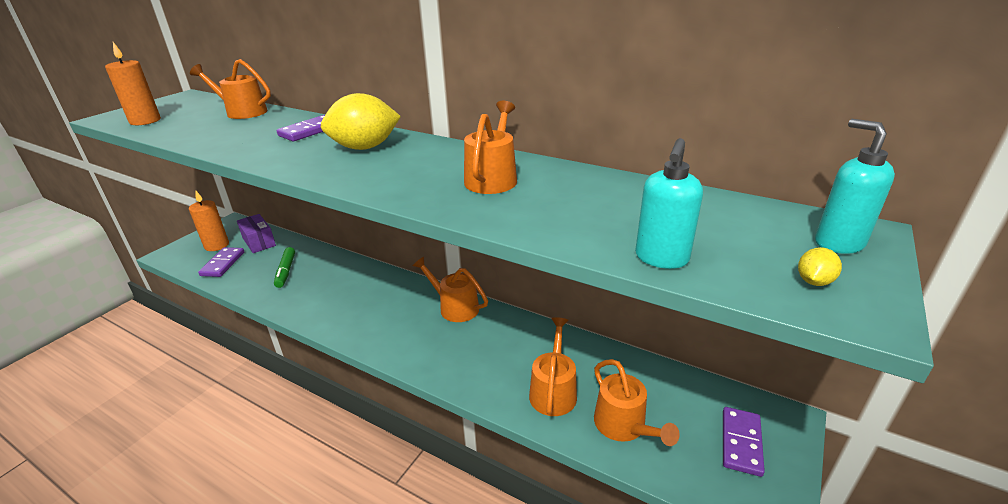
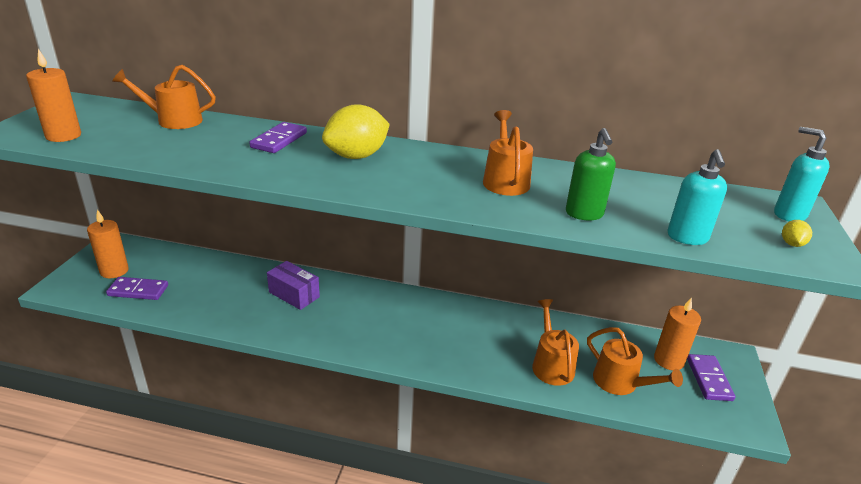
camera: 20 degrees left, 0 degrees up
purple domino [198,247,244,277] -> purple domino turned 75 degrees counterclockwise [106,277,168,300]
purple box [237,214,276,253] -> purple box moved to [267,261,320,310]
green marker [274,247,295,288] -> none
orange watering can [413,257,488,322] -> none
none -> green soap dispenser [566,128,616,221]
none -> orange candle [654,297,701,370]

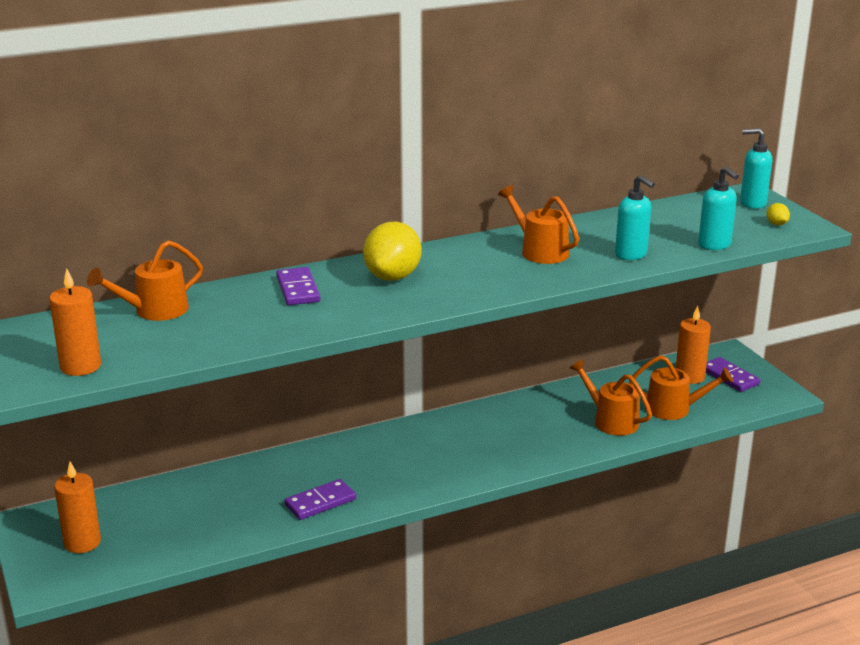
camera: 35 degrees left, 5 degrees down
purple domino [106,277,168,300] -> purple domino moved to [284,479,356,520]
purple box [267,261,320,310] -> none
green soap dispenser [566,128,616,221] -> turquoise soap dispenser [615,175,655,260]

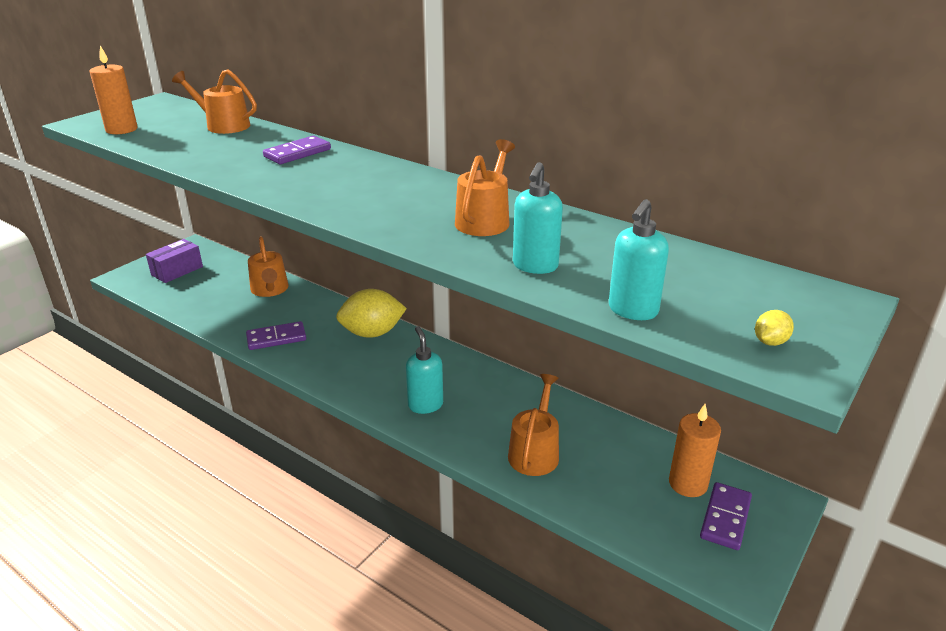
camera: 60 degrees right, 5 degrees up
orange candle [54,461,101,553] -> purple box [146,239,203,283]
purple domino [284,479,356,520] -> purple domino turned 45 degrees counterclockwise [246,321,306,350]
yellow lemon [363,222,421,281] -> yellow lemon moved to [336,289,407,338]
orange watering can [629,355,733,420] -> orange watering can moved to [248,237,288,297]
turquoise soap dispenser [740,128,772,209] -> turquoise soap dispenser moved to [406,326,443,414]

